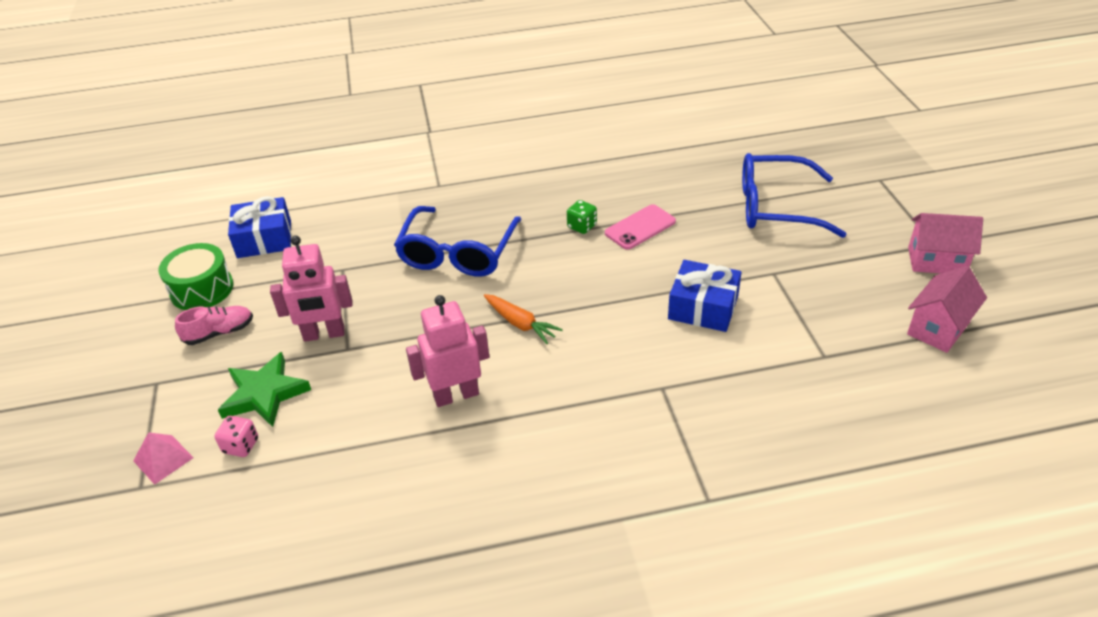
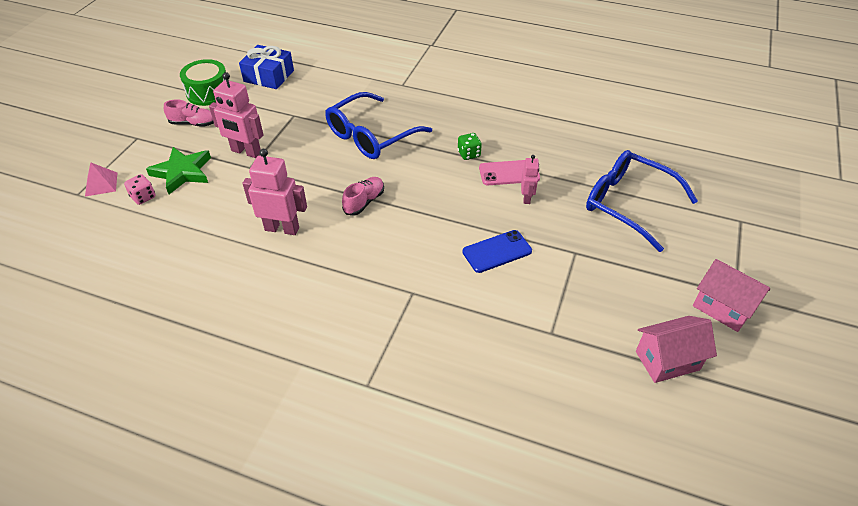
camera: 30 degrees right, 5 degrees up
orange carrot [484,294,563,344] -> pink shoe [342,177,384,215]
blue gift [668,260,742,332] -> blue phone [462,230,532,273]
none -> pink robot [521,155,539,204]

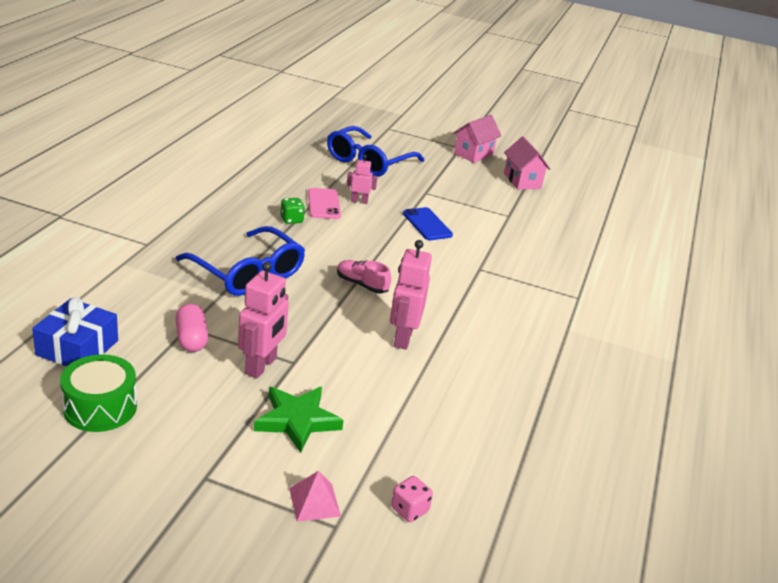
camera: 95 degrees left, 15 degrees down
pink dice [124,174,156,205] -> pink dice moved to [391,476,433,522]
pink shoe [164,99,214,127] -> none
none -> pink capsule [176,304,208,352]

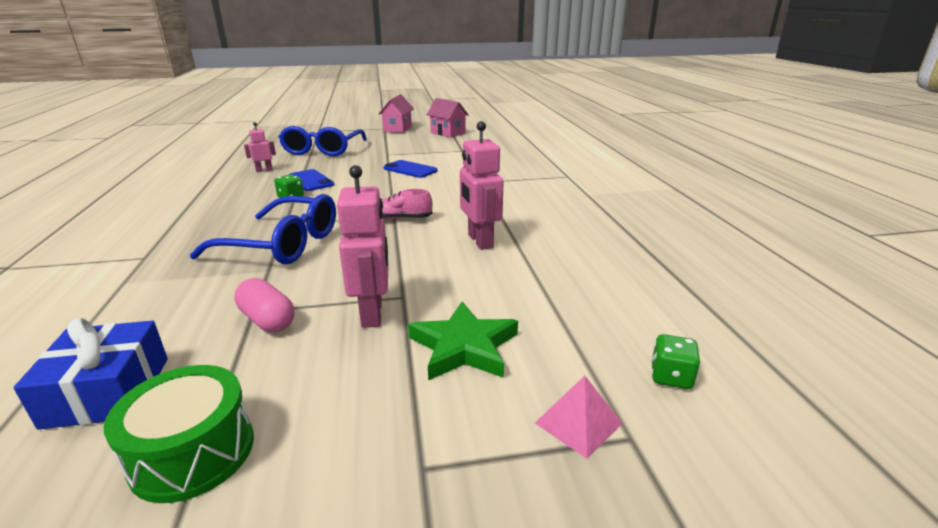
camera: 25 degrees left, 5 degrees down
pink phone [308,188,341,219] -> blue phone [290,169,334,191]
pink robot [346,155,377,204] -> pink robot moved to [244,122,276,172]
pink dice [391,476,433,522] -> green dice [651,334,700,389]

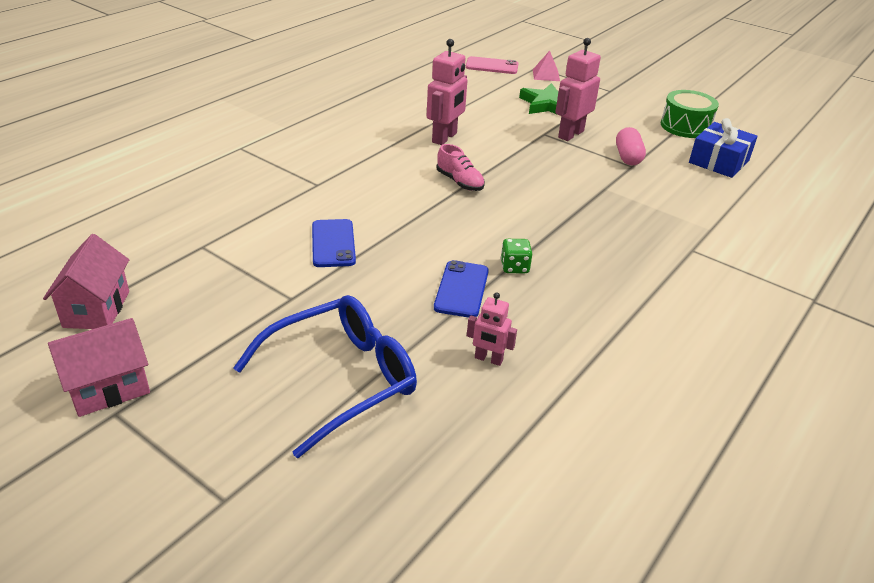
camera: 135 degrees left, 10 degrees up
blue glasses [190,194,336,265] -> none
green dice [651,334,700,389] -> pink phone [465,56,519,74]

